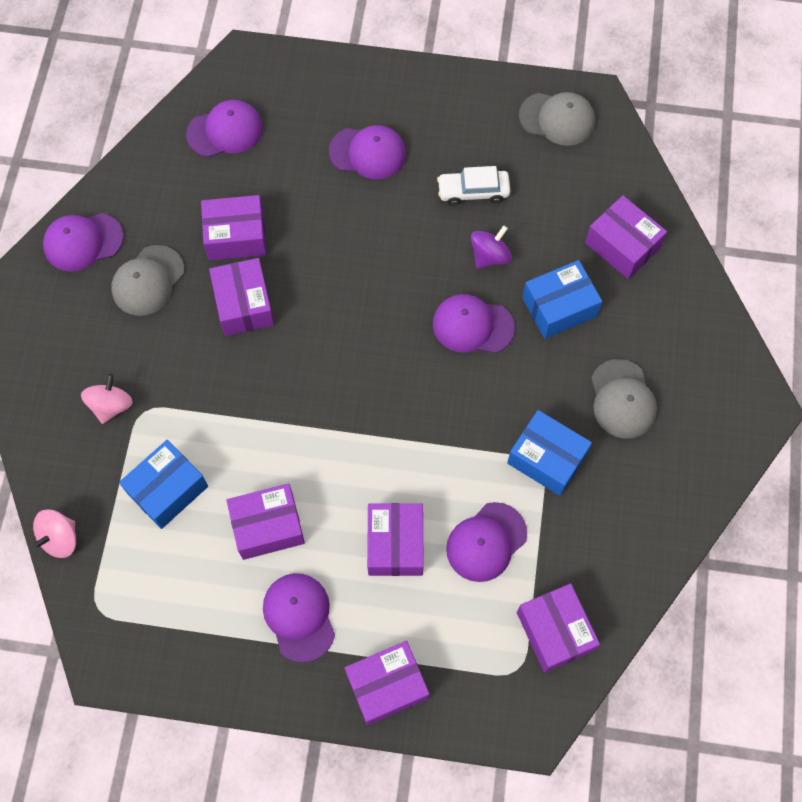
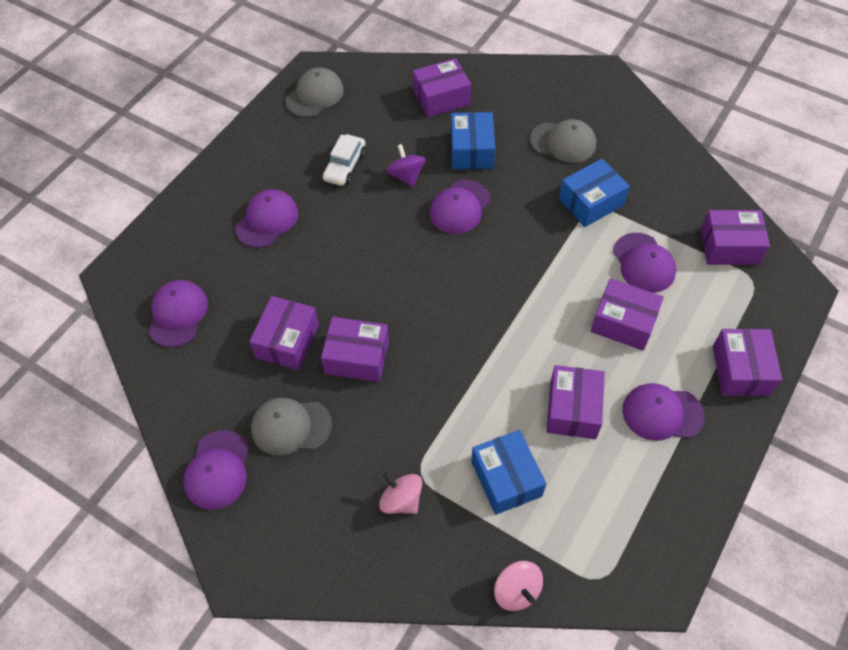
camera: 65 degrees left, 10 degrees down
grey cap [111,245,185,316] -> grey cap turned 120 degrees clockwise [251,397,332,456]

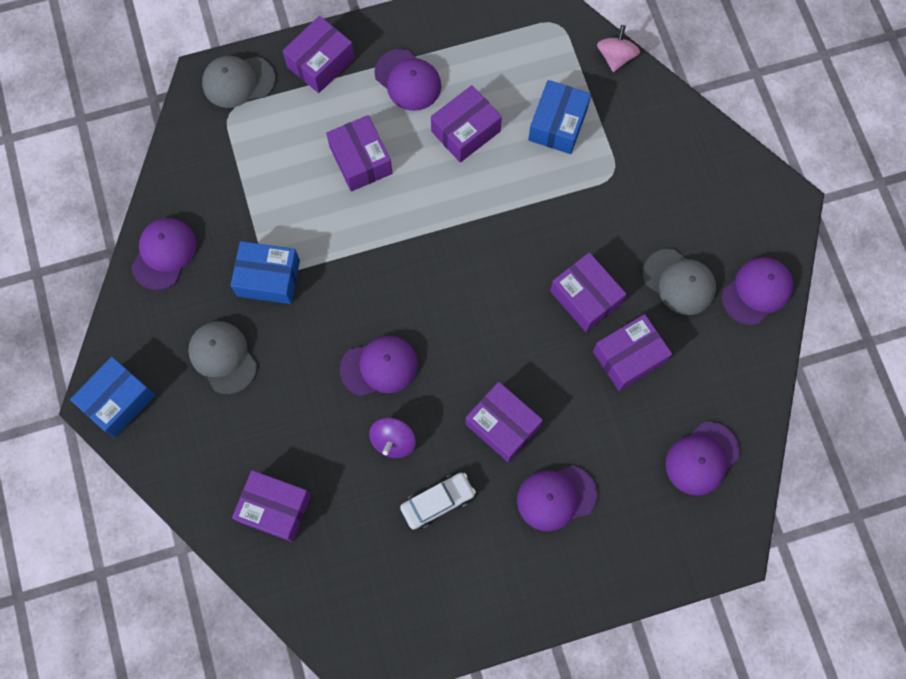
camera: 140 degrees left, 15 degrees up
grey cap [286,67,344,117] -> grey cap moved to [202,56,275,108]
pink spinning top [379,472,422,514] -> none
blue box [451,112,495,169] -> blue box moved to [70,357,155,437]
purple cap [613,233,676,293] -> purple cap moved to [131,218,196,290]
purple box [700,210,770,265] -> purple box moved to [465,382,543,462]

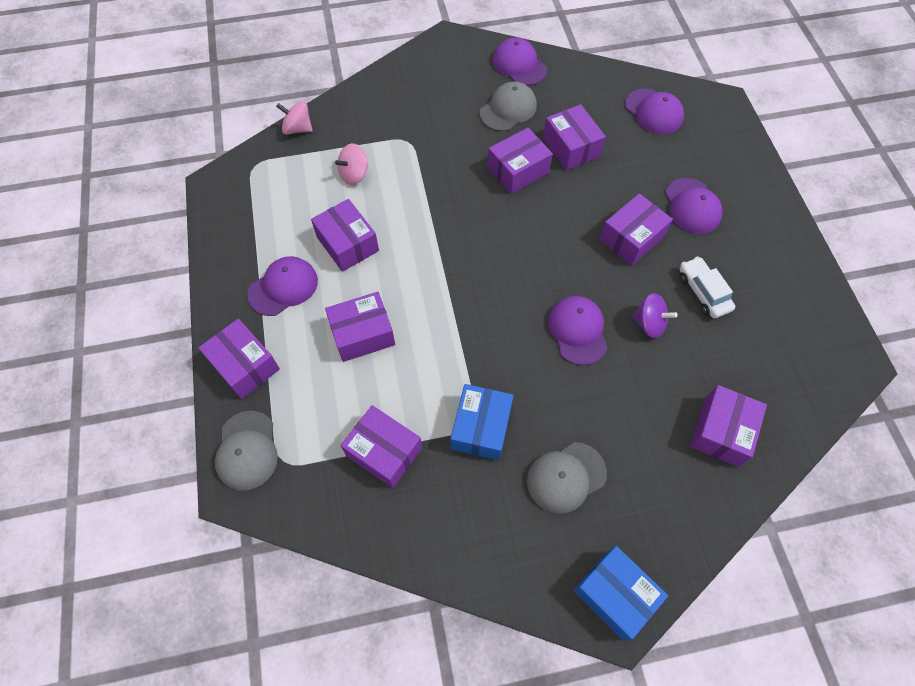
camera: 85 degrees left, 10 degrees down
purple cap [131,218,196,290] -> none
blue box [528,80,591,154] -> pink spinning top [335,143,368,185]
none -> purple box [341,405,422,488]

